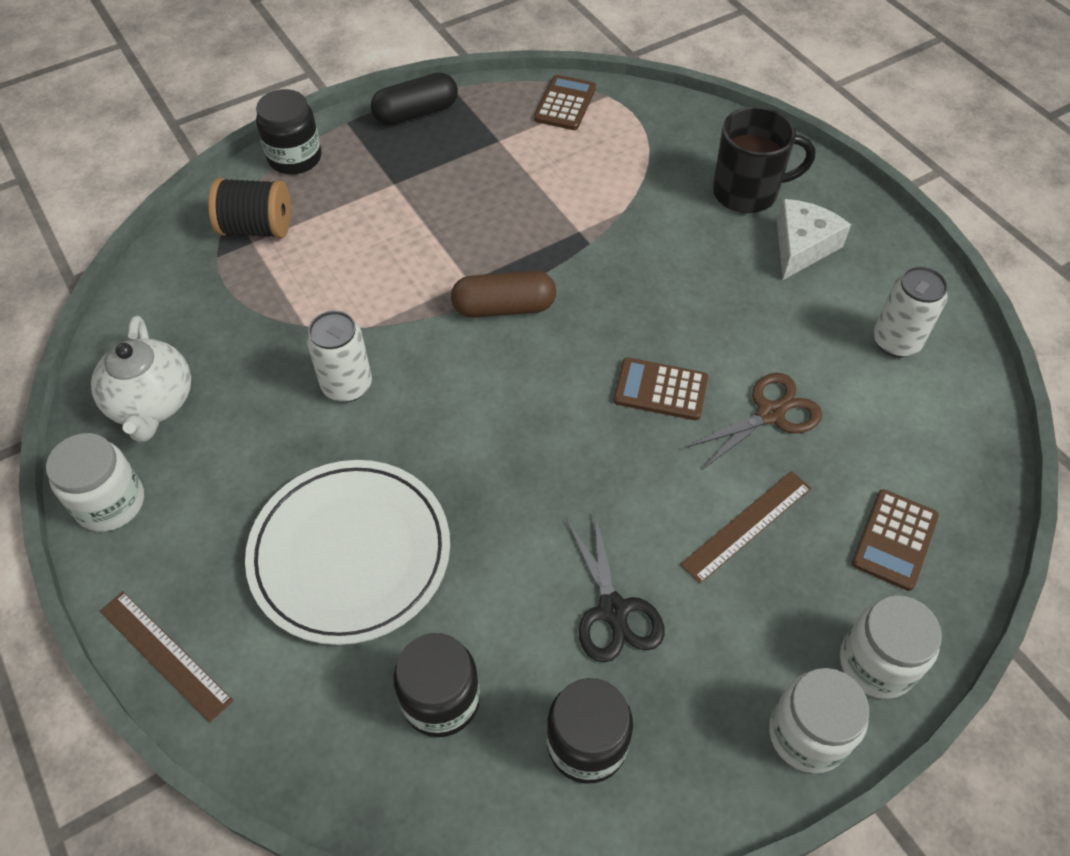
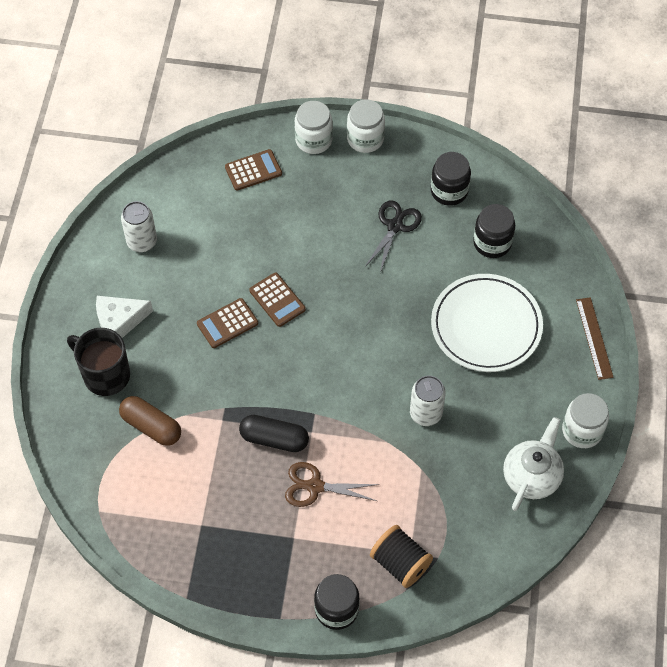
camera: 140 degrees left, 5 degrees up
black capsule [371,72,458,126] -> black capsule moved to [239,415,309,452]
brown capsule [451,271,556,318] -> brown capsule moved to [119,396,181,446]
brown calculator [534,75,596,130] -> brown calculator moved to [197,298,258,348]
brown ruler [680,471,811,584] -> none
brown scissors [684,373,822,470] -> brown scissors moved to [285,462,379,507]

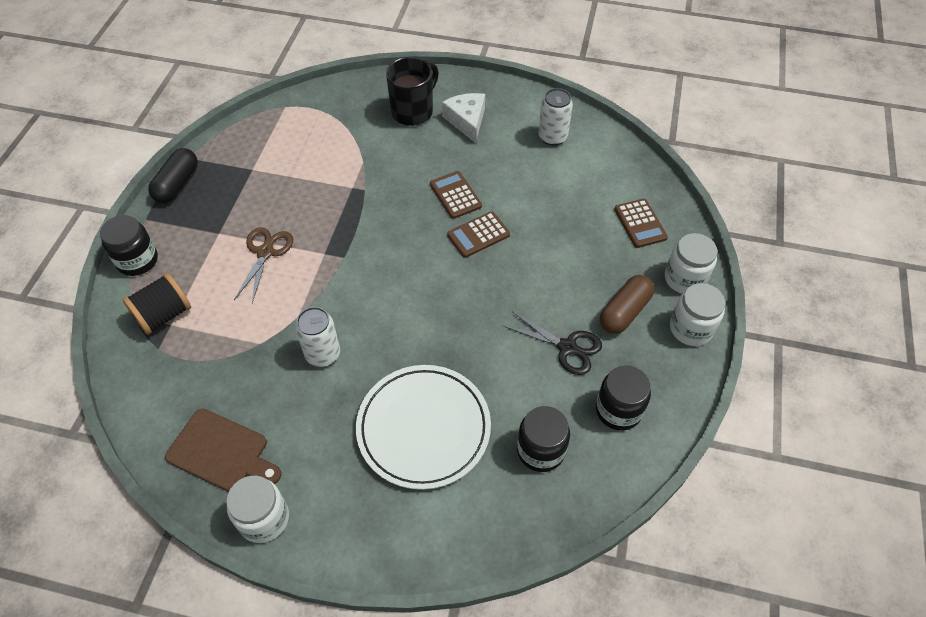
camera: 95 degrees right, 5 degrees down
brown capsule [119,396,181,446] -> brown capsule moved to [600,275,655,334]
black capsule [239,415,309,452] -> black capsule moved to [148,148,198,203]
white teapot [503,417,564,511] -> brown cutting board [165,409,282,492]
brown ruler [576,297,614,380] -> none

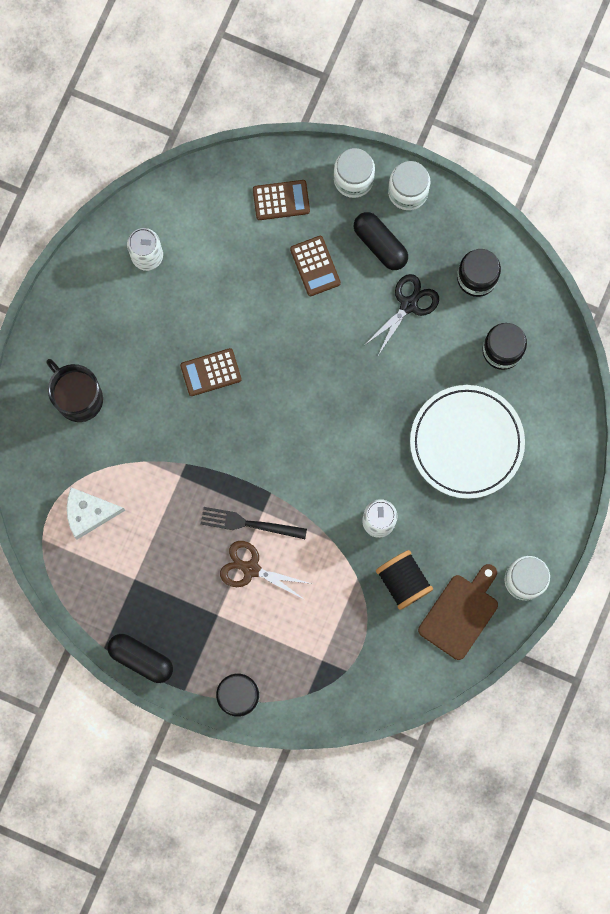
camera: 80 degrees left, 25 degrees up
black spool [122,273,191,335] -> black spool moved to [376,550,433,610]
white cheese [442,93,485,143] -> white cheese moved to [67,487,125,539]
brown calculator [447,212,510,258] -> brown calculator moved to [290,236,341,296]
brown capsule [600,275,655,334] -> black capsule [354,212,408,270]
none -> black fork [201,507,307,539]

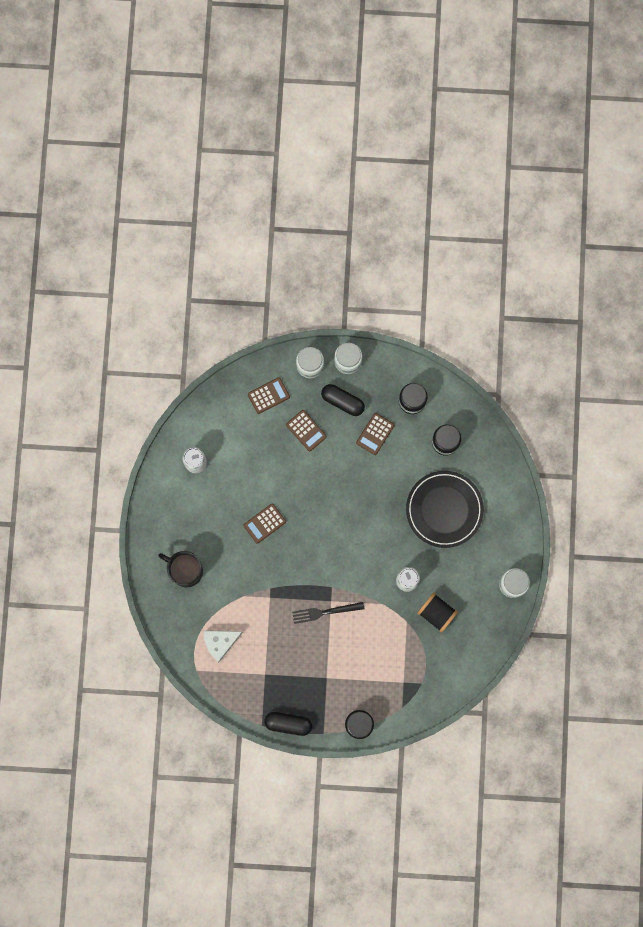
camera: 20 degrees left, 0 degrees up
brown scissors [220,541,312,600] -> none
black scissors [366,274,439,354] -> brown calculator [356,413,394,455]
white plate [410,385,525,499] -> black plate [406,471,484,548]
brown cutting board [418,564,498,660] -> none

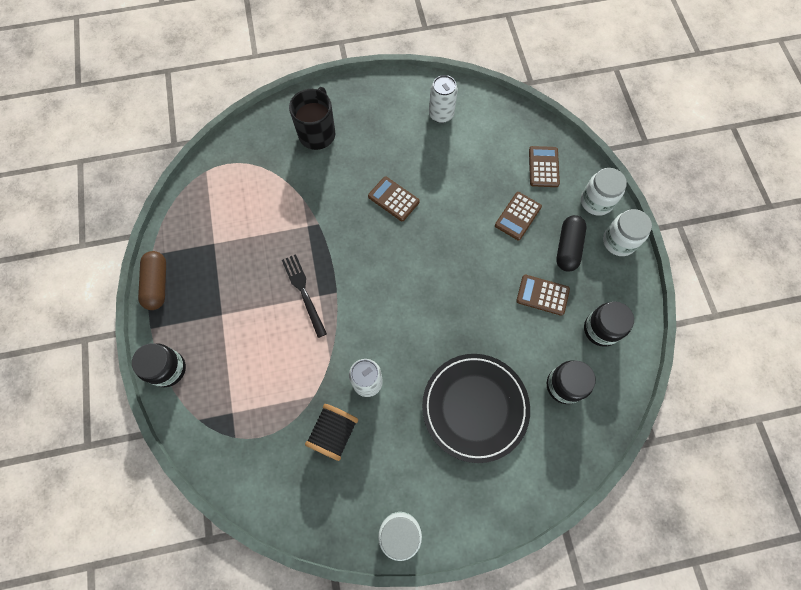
camera: 75 degrees right, 10 degrees down
white cheese [204,631,243,662] -> none
brown calculator [248,377,290,414] -> brown calculator turned 135 degrees counterclockwise [529,146,560,187]
black capsule [264,712,312,736] -> brown capsule [138,251,166,310]

